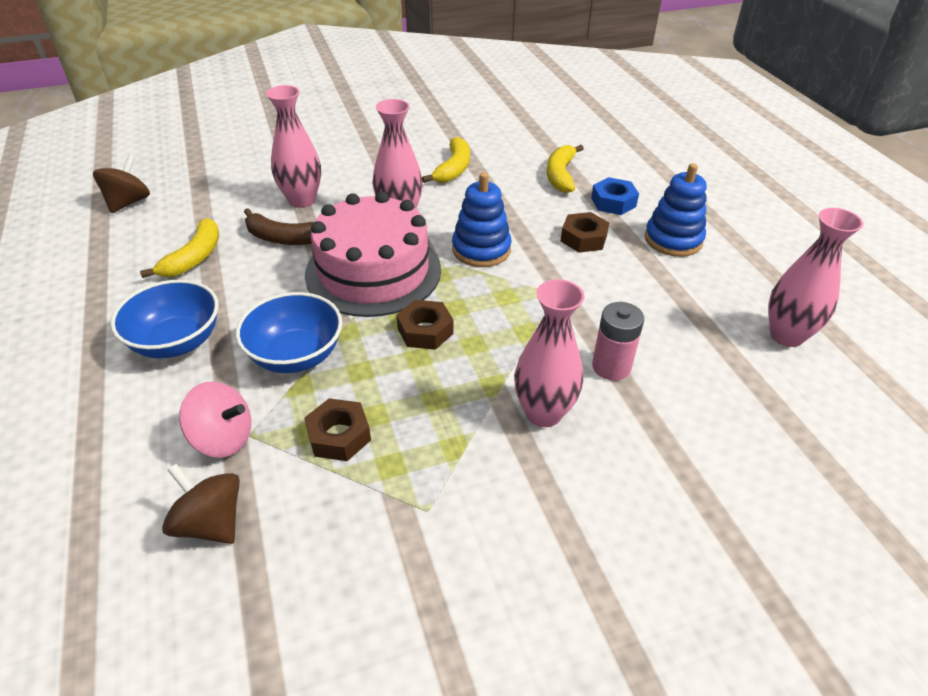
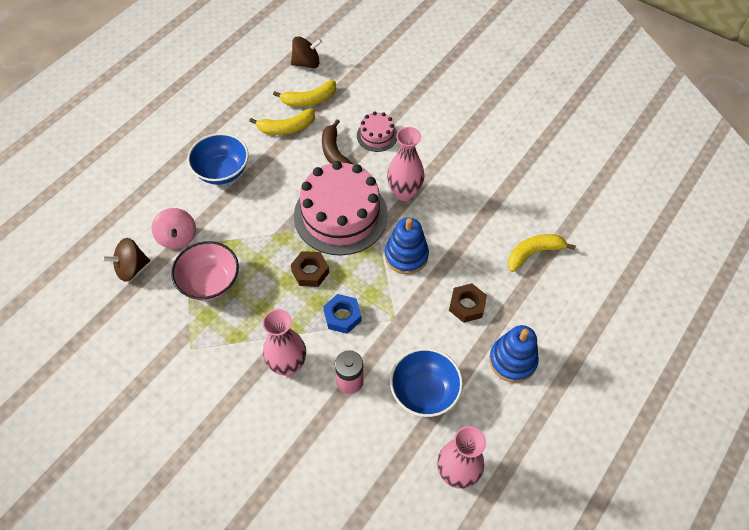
camera: 55 degrees right, 15 degrees up
brown spinning top [162,464,240,544] -> brown spinning top turned 120 degrees counterclockwise [102,238,150,282]
blue bowl [236,292,342,373] -> blue bowl moved to [390,348,463,417]
pink vase [266,85,321,208] -> pink cake [357,112,397,152]
brown nut [304,398,371,461] -> pink bowl [171,241,239,301]
yellow banana [422,137,470,183] -> yellow banana moved to [273,80,336,107]
blue nut [591,177,639,215] -> blue nut moved to [323,294,361,334]

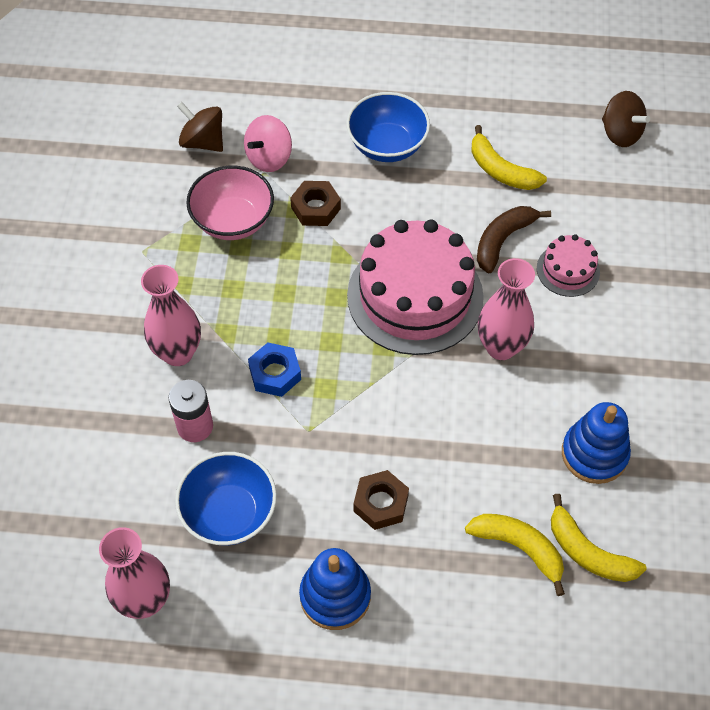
camera: 60 degrees right, 0 degrees up
yellow banana [273,80,336,107] -> yellow banana moved to [551,494,647,582]
brown nut [291,251,329,287] -> brown nut moved to [290,181,341,226]
blue stacking toy [384,218,429,274] -> blue stacking toy moved to [562,402,631,484]

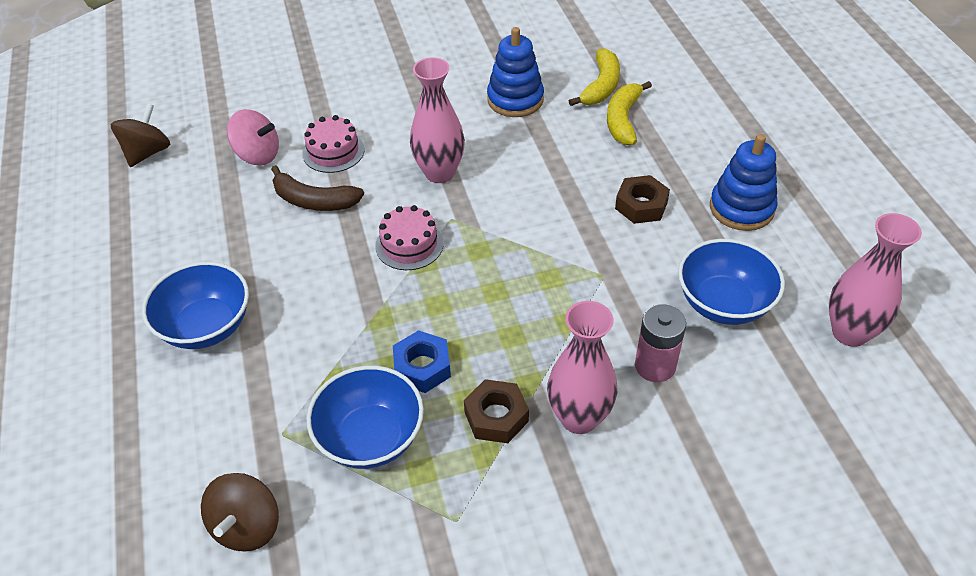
camera: 110 degrees left, 10 degrees down
pink bowl [186,166,274,240] -> blue bowl [307,366,424,469]
pink spinning top [244,115,292,172] -> pink spinning top moved to [227,109,279,165]
blue nut [248,342,301,397] -> blue nut moved to [393,330,451,393]
brown nut [290,181,341,226] -> brown nut moved to [464,379,529,443]
pink cake [347,220,484,355] -> pink cake [375,205,444,270], size x0.47
yellow banana [471,125,547,190] -> none

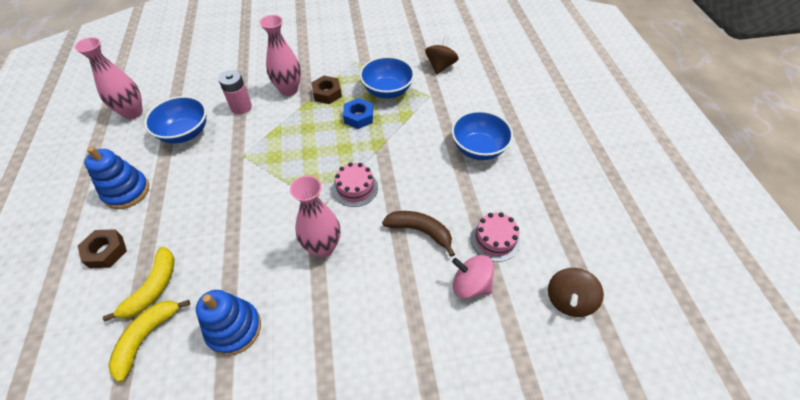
camera: 175 degrees left, 5 degrees up
pink cake [303,115,365,173] -> pink cake moved to [470,212,520,262]
brown nut [615,175,670,224] -> brown nut moved to [78,229,127,268]

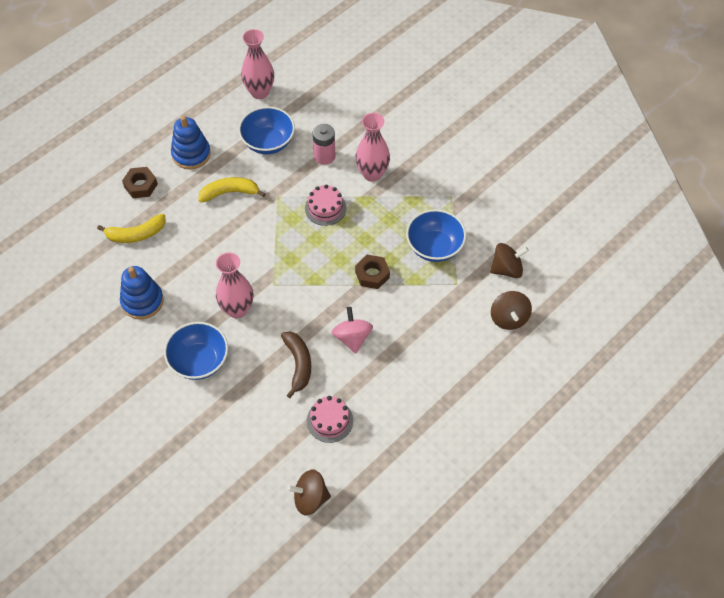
camera: 55 degrees right, 5 degrees up
yellow banana [108,300,190,382] -> yellow banana moved to [198,177,266,202]
brown nut [311,76,342,104] -> brown nut moved to [355,255,390,289]
pink cake [333,162,378,207] -> pink cake moved to [305,185,346,226]
blue nut [343,98,373,129] -> none
blue bowl [452,111,513,160] -> blue bowl moved to [164,322,228,380]
pink spinning top [452,255,494,299] -> pink spinning top moved to [332,307,373,354]
none -> brown spinning top [491,291,532,330]

